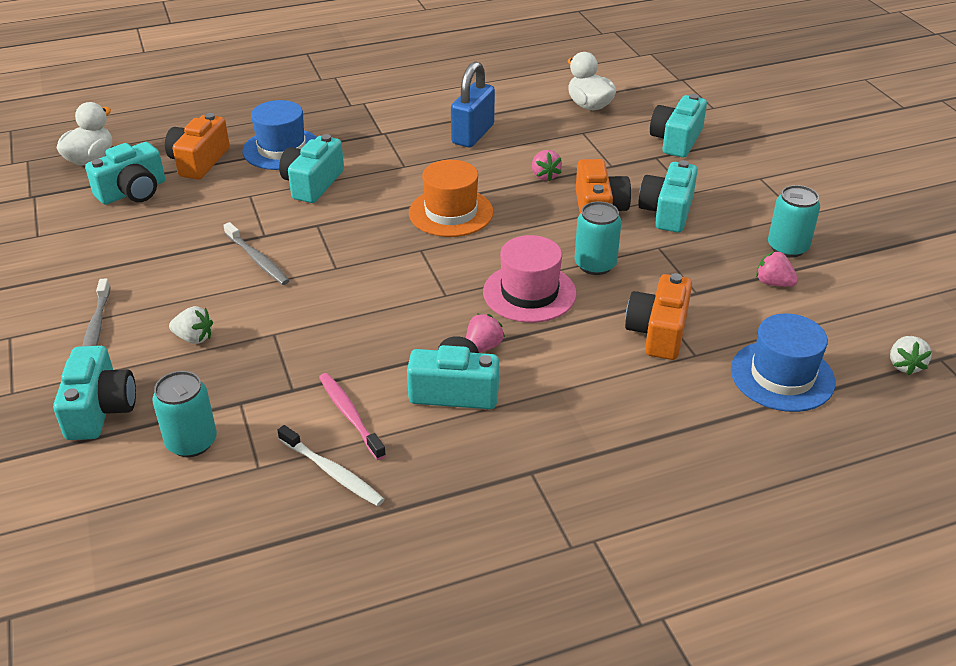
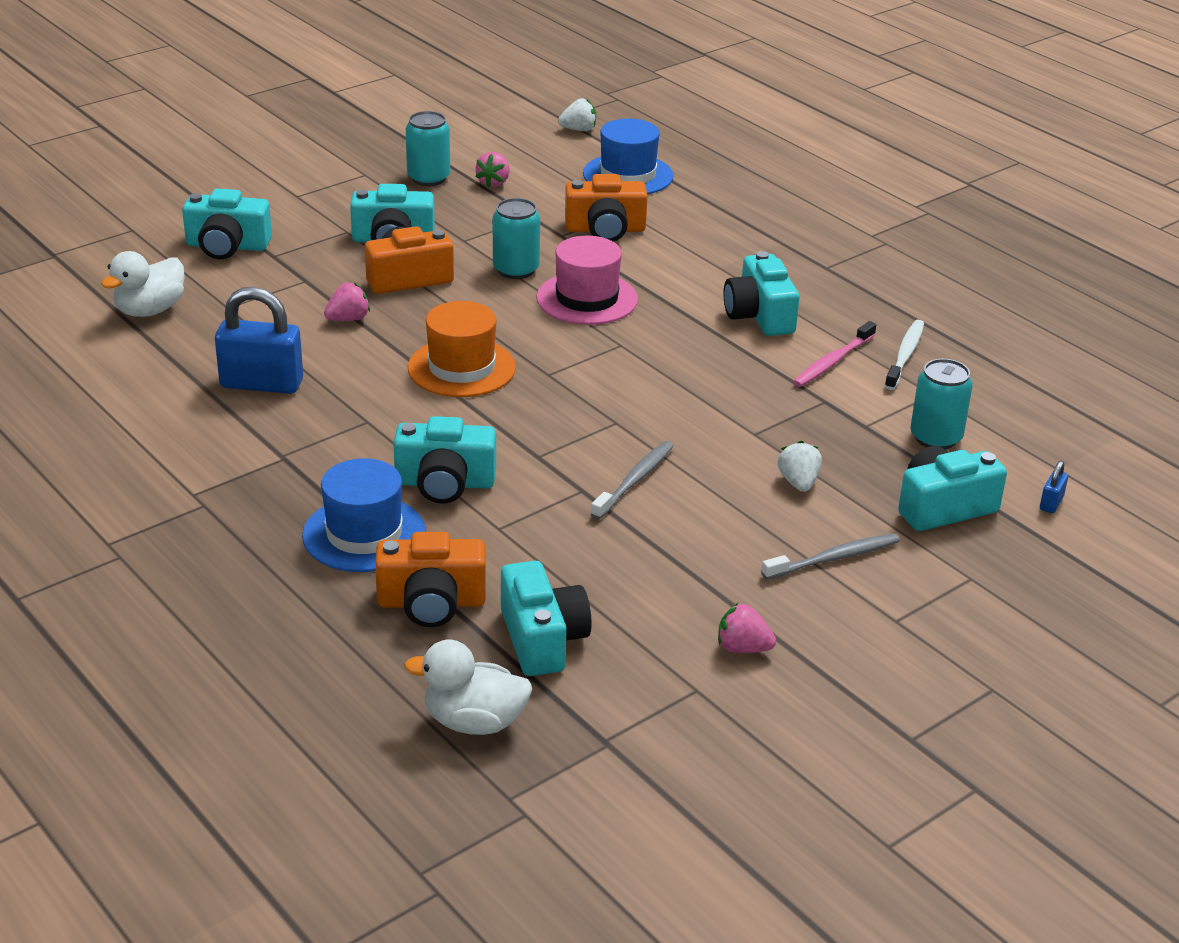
camera: 110 degrees left, 5 degrees down
turquoise camera [85,142,165,205] -> turquoise camera turned 45 degrees clockwise [501,561,592,676]
pink strawberry [466,313,505,353] -> pink strawberry moved to [718,603,776,653]
none -> blue padlock [1040,461,1068,513]

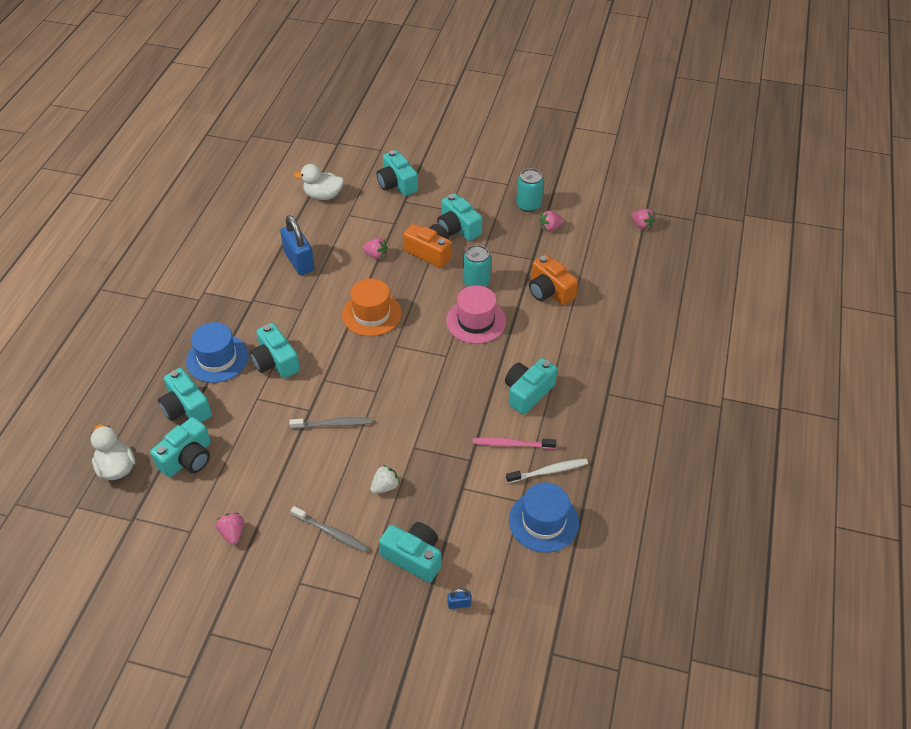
camera: 55 degrees right, 15 degrees up
orange camera [375,532,486,627] -> turquoise camera [158,368,212,423]
white strawberry [558,98,596,131] -> pink strawberry [631,209,655,229]
blue hat [583,118,674,194] -> blue hat moved to [509,482,579,553]
turquoise can [910,359,973,449] -> none

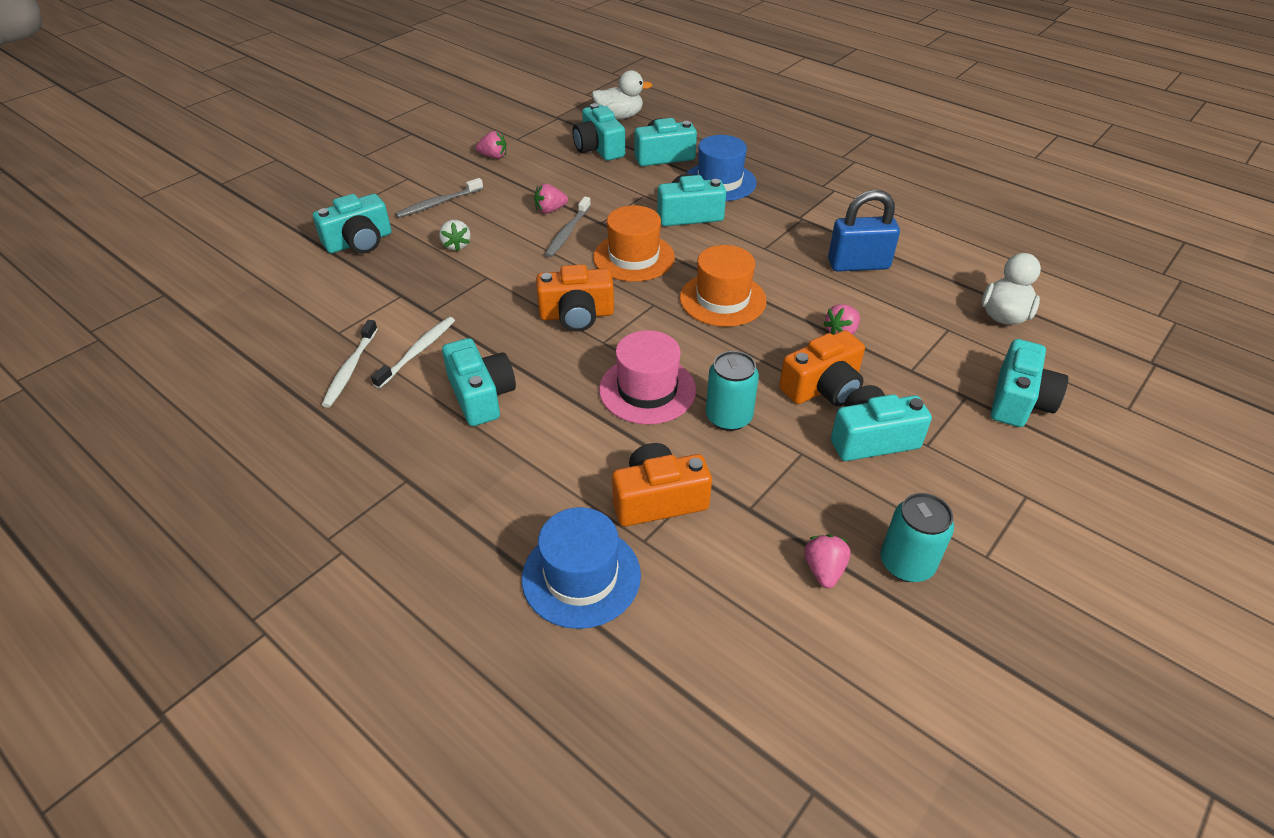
camera: 115 degrees right, 5 degrees down
turquoise camera [377,150,418,196] -> turquoise camera turned 120 degrees clockwise [991,339,1068,427]
blue padlock [447,588,471,609] -> none
pink toothbrush [473,437,556,449] -> white toothbrush [371,317,455,388]
blue hat [509,482,579,553] -> blue hat moved to [522,507,641,629]
pink strawberry [631,209,655,229] -> pink strawberry moved to [534,184,568,214]
none -> orange camera [536,264,614,332]
none -> orange hat [593,205,675,282]

